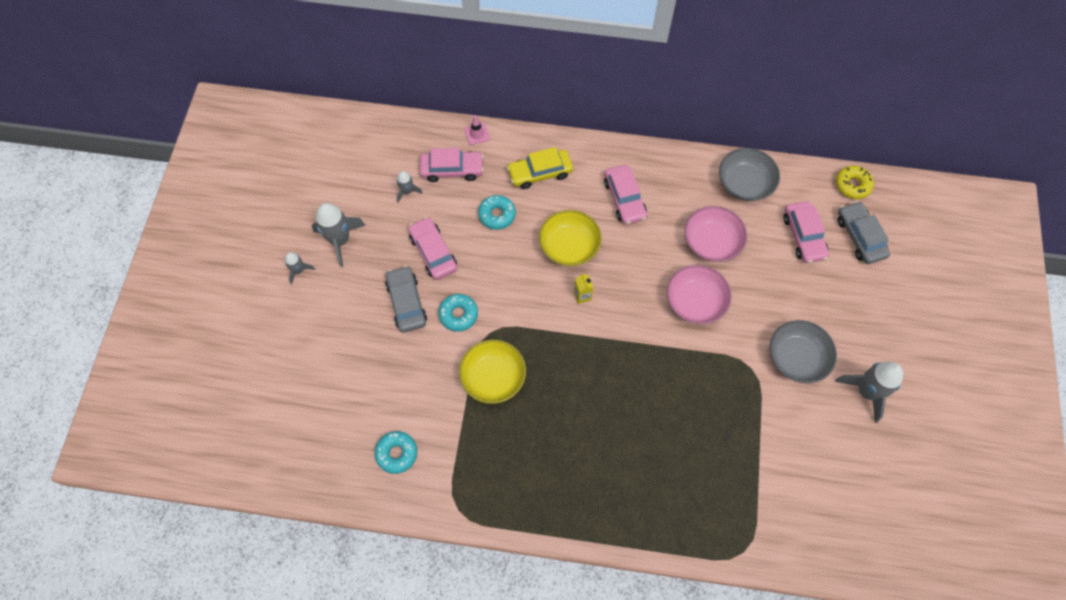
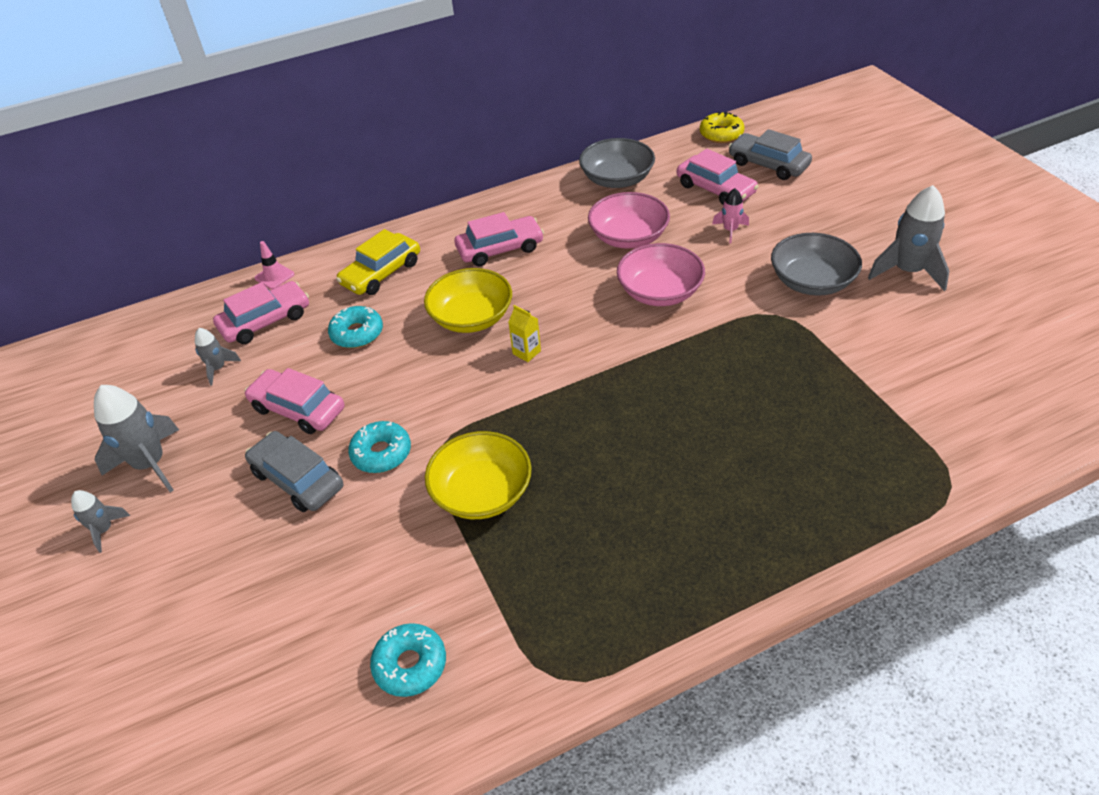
camera: 30 degrees left, 20 degrees down
pink car [604,165,647,225] -> pink car turned 60 degrees counterclockwise [455,212,544,266]
none -> pink rocket [712,188,749,244]

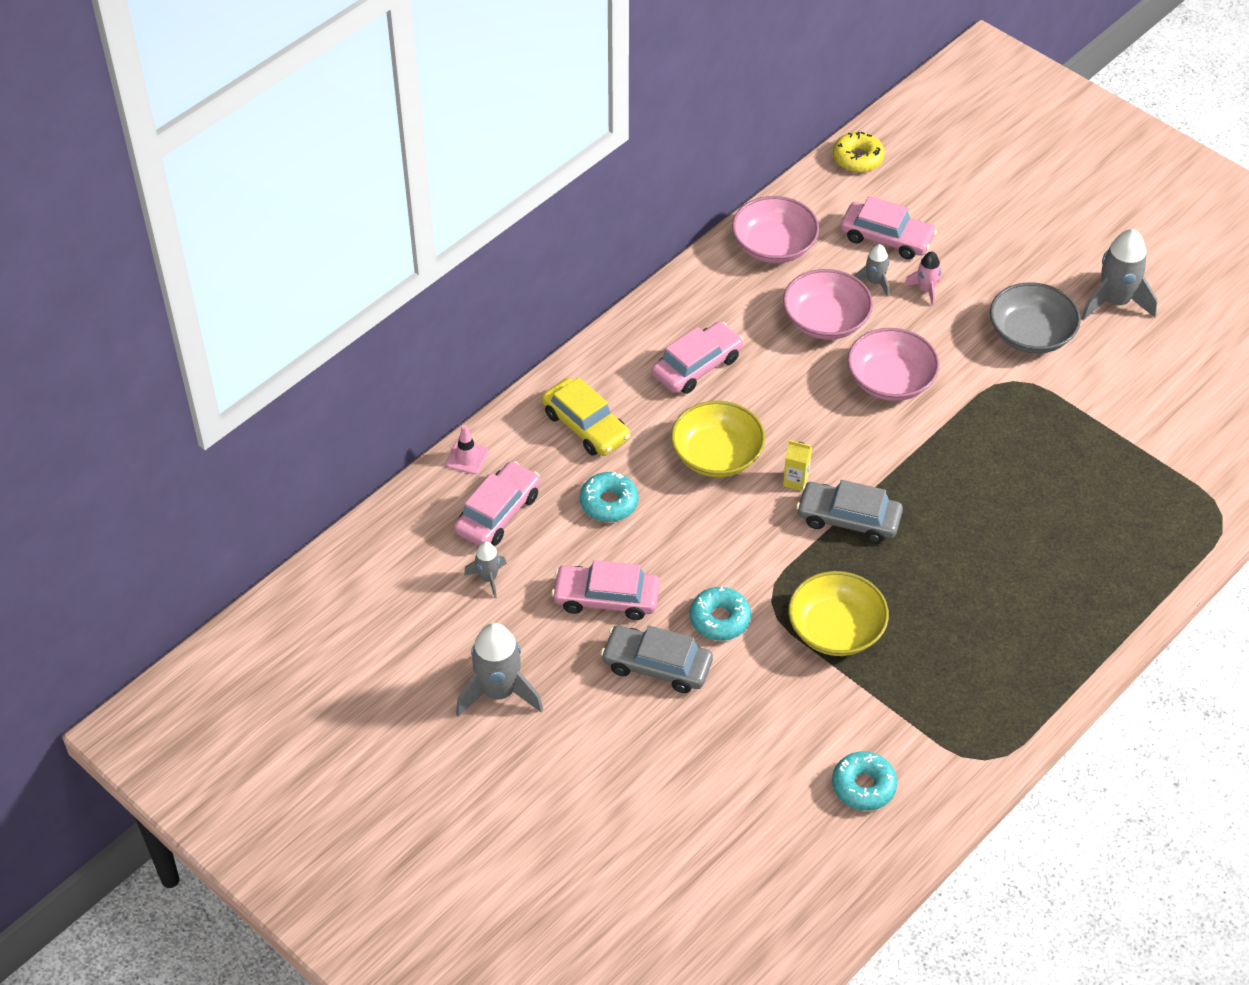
camera: 25 degrees left, 5 degrees up
grey rocket [71,490,130,553] -> grey rocket moved to [855,244,889,297]
yellow car [336,229,420,295] -> yellow car turned 60 degrees counterclockwise [542,377,630,456]
grey bowl [579,138,655,188] -> pink bowl [732,196,819,263]
grey car [729,129,812,180] -> grey car moved to [796,480,903,543]

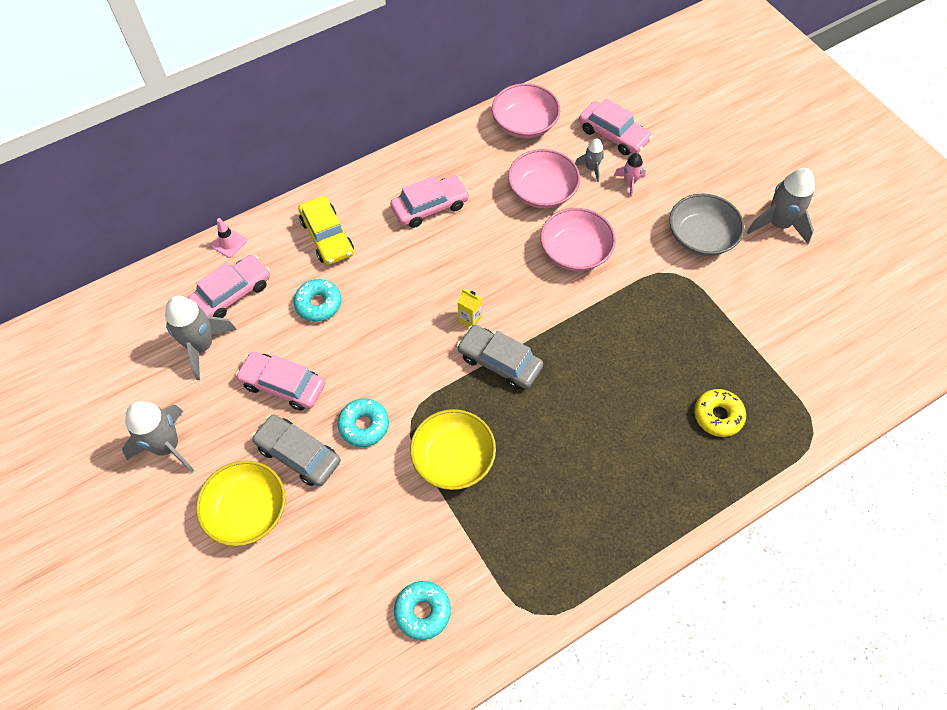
camera: 15 degrees right, 10 degrees up
grey rocket [464,542,507,598] -> grey rocket [165,296,237,380], size x1.88
yellow bowl [671,401,765,477] -> yellow bowl moved to [196,460,285,546]
yellow donut [833,132,885,173] -> yellow donut moved to [694,389,746,437]

